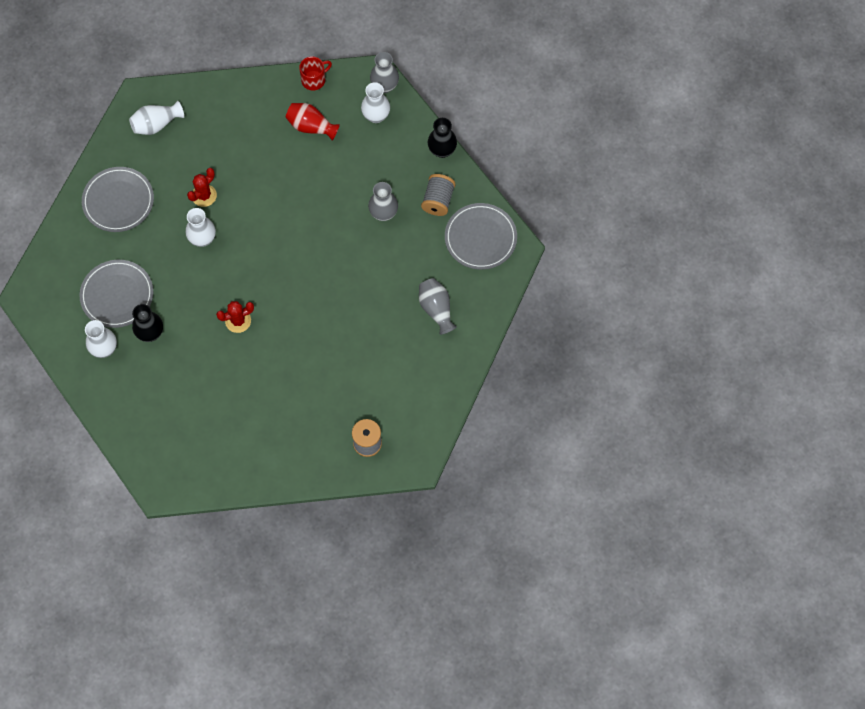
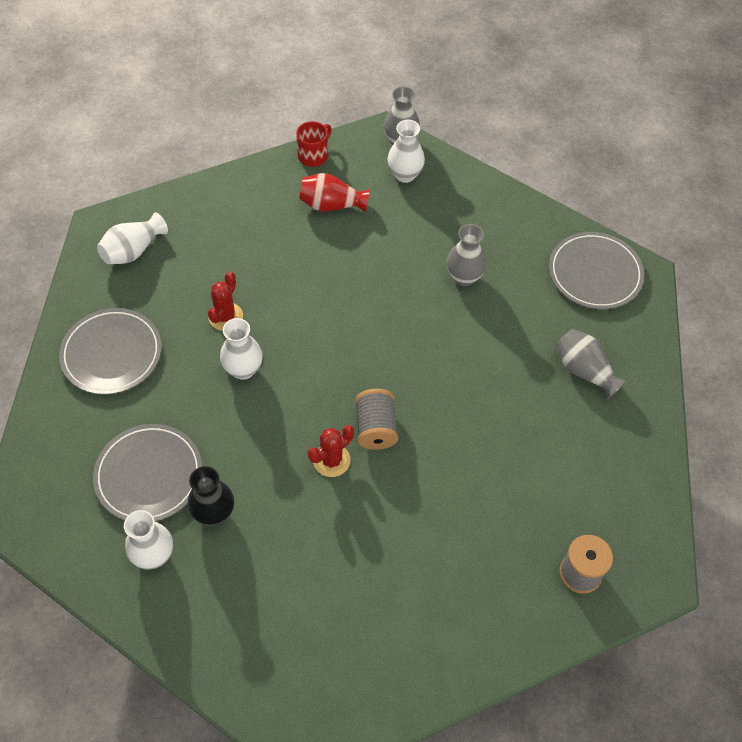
camera: 20 degrees left, 10 degrees down
grey spool [421,174,455,216] -> grey spool moved to [355,389,398,450]
black vase [428,118,457,158] -> none

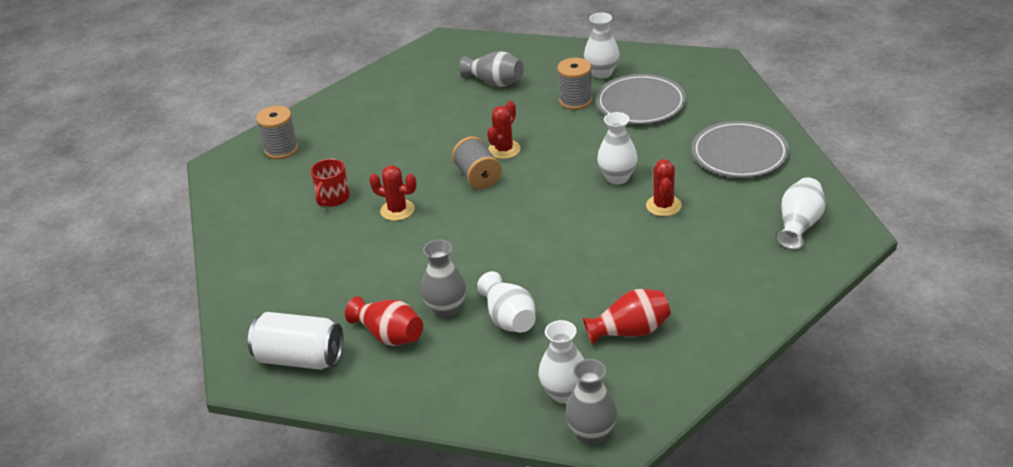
camera: 165 degrees right, 20 degrees down
black vase [188,466,234,526] -> grey spool [557,58,592,110]
red mug [296,121,332,167] -> red mug moved to [311,159,350,207]
grey plate [549,232,644,309] -> white can [248,312,343,370]
grey vase [556,329,627,399] -> grey vase moved to [459,51,524,87]
none -> red vase [345,296,423,346]
none -> red cactus [369,165,417,221]
none -> white vase [477,271,536,333]

